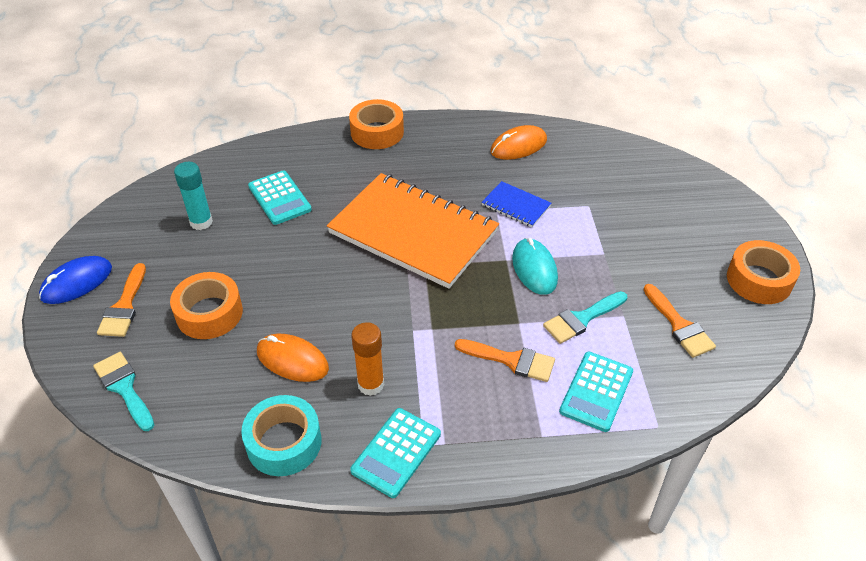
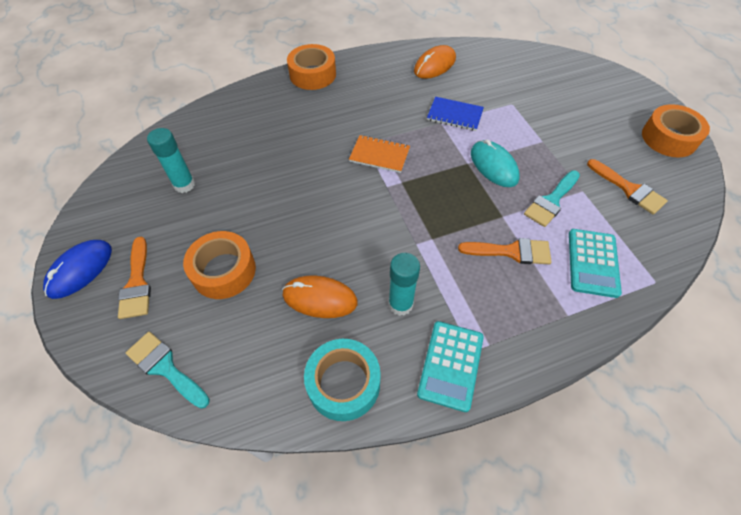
camera: 15 degrees left, 10 degrees up
turquoise calculator [248,170,312,225] -> none
orange notebook [327,173,499,289] -> orange notebook [349,135,410,173], size x0.42
orange glue stick [351,322,384,396] -> turquoise glue stick [388,253,420,316]

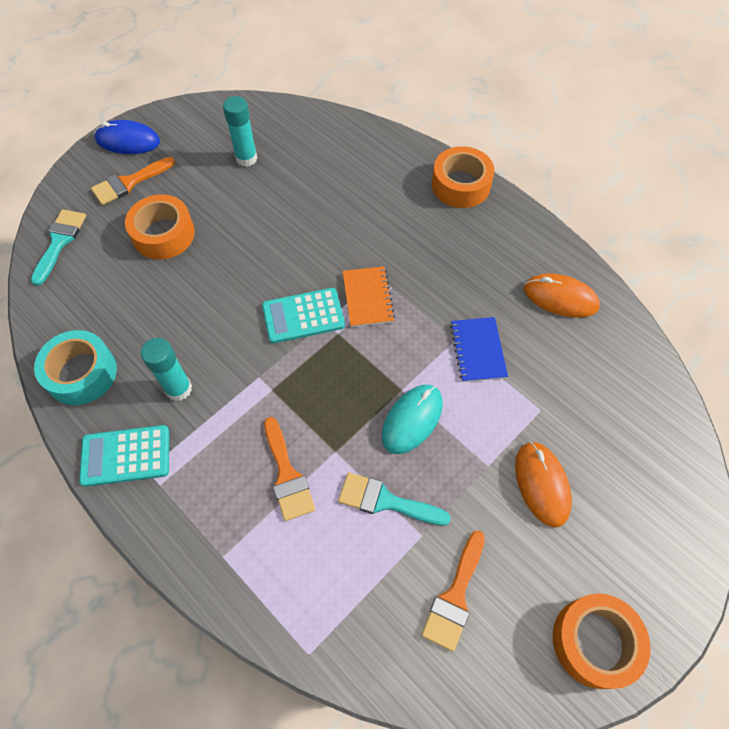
camera: 65 degrees right, 5 degrees up
orange mouse [282,276,358,318] -> orange mouse moved to [515,441,572,527]
turquoise calculator [569,229,622,298] -> turquoise calculator moved to [262,288,345,344]

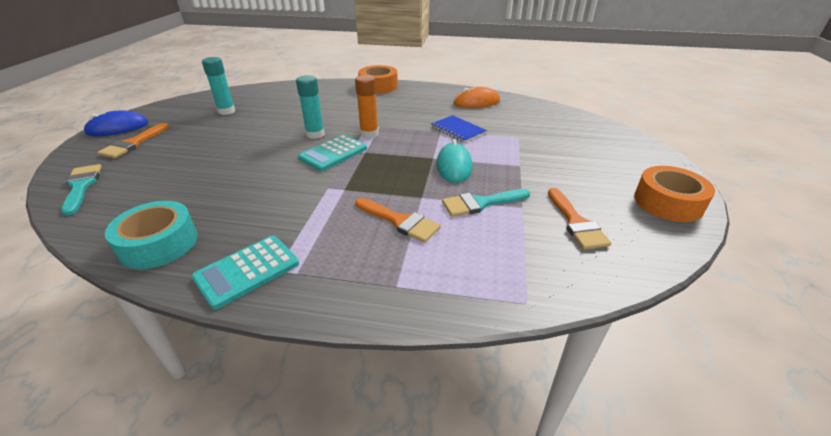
camera: 35 degrees left, 25 degrees down
orange tape [125,194,195,260] -> none
turquoise glue stick [140,338,192,401] -> turquoise glue stick moved to [296,75,325,139]
orange notebook [342,266,395,327] -> orange glue stick [355,75,379,138]
orange mouse [515,441,572,527] -> none

